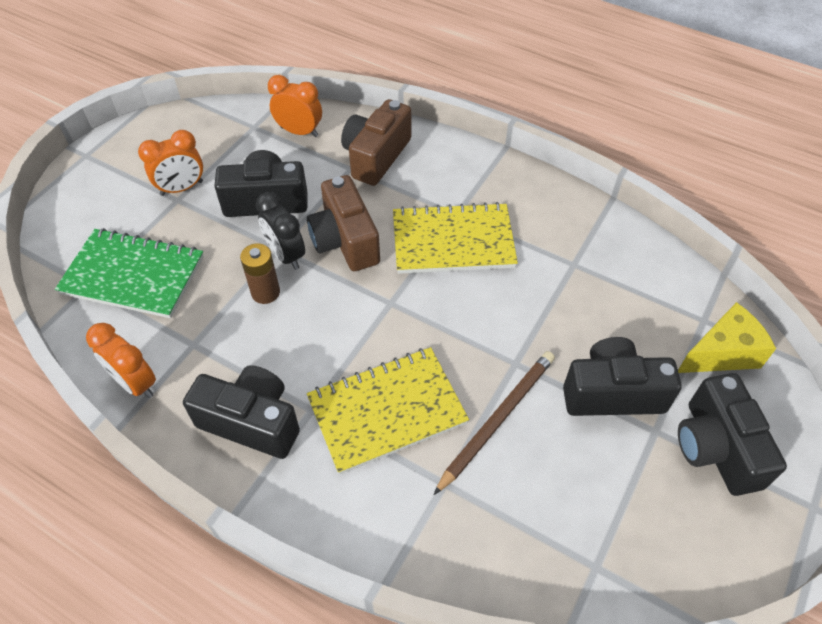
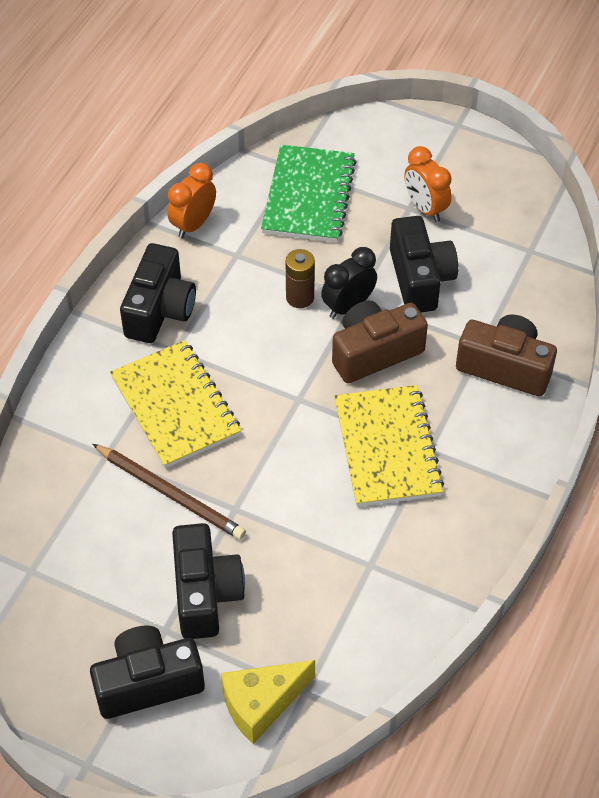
camera: 85 degrees right, 0 degrees up
orange clock [268,75,322,137] -> none
yellow cheese [678,302,776,373] -> yellow cheese turned 90 degrees clockwise [221,660,315,744]

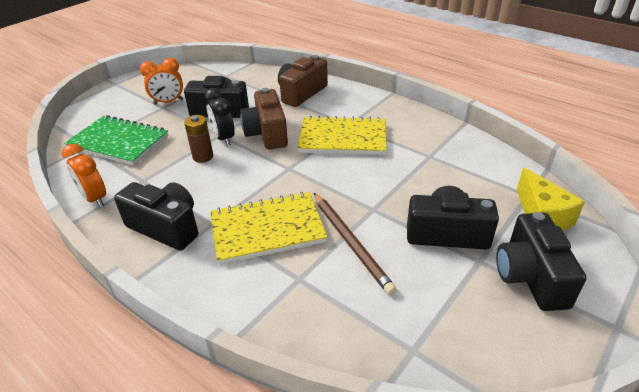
camera: 75 degrees left, 15 degrees down
brown pencil [93,444,246,540] -> brown pencil turned 105 degrees clockwise [314,193,397,295]

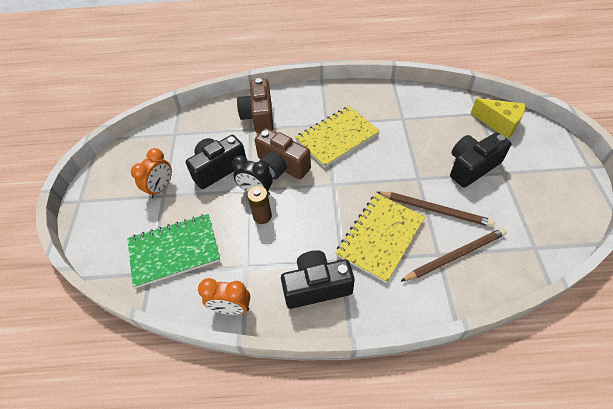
camera: 40 degrees left, 15 degrees up
black camera [496,212,587,311] -> none
none -> brown pencil [400,228,507,282]

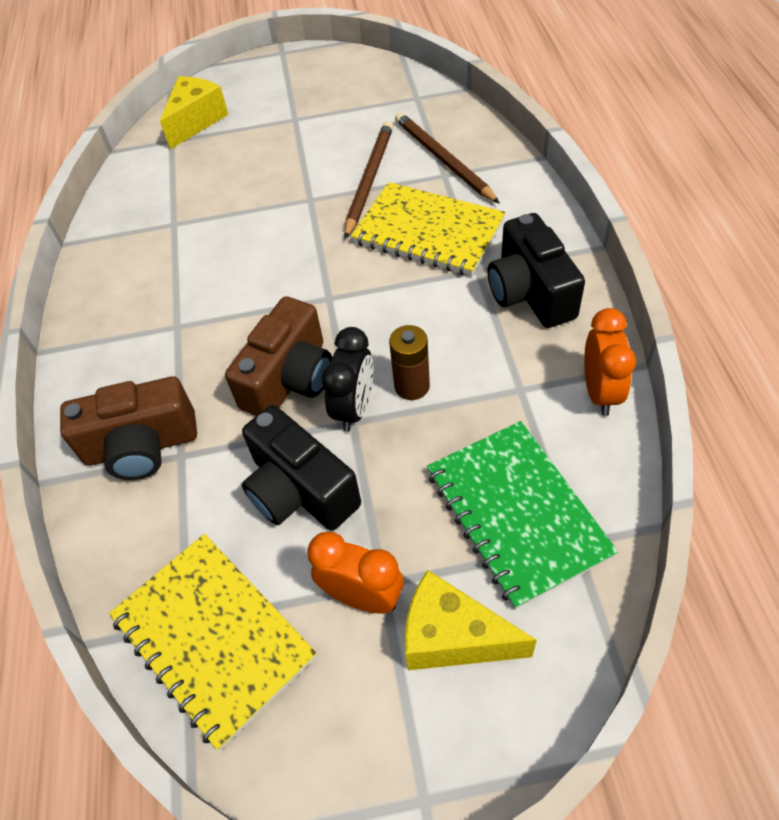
camera: 95 degrees left, 0 degrees up
yellow notebook [295,106,380,168] -> yellow notebook moved to [109,534,317,750]
black camera [450,132,511,188] -> none
none -> yellow cheese [405,570,537,670]

